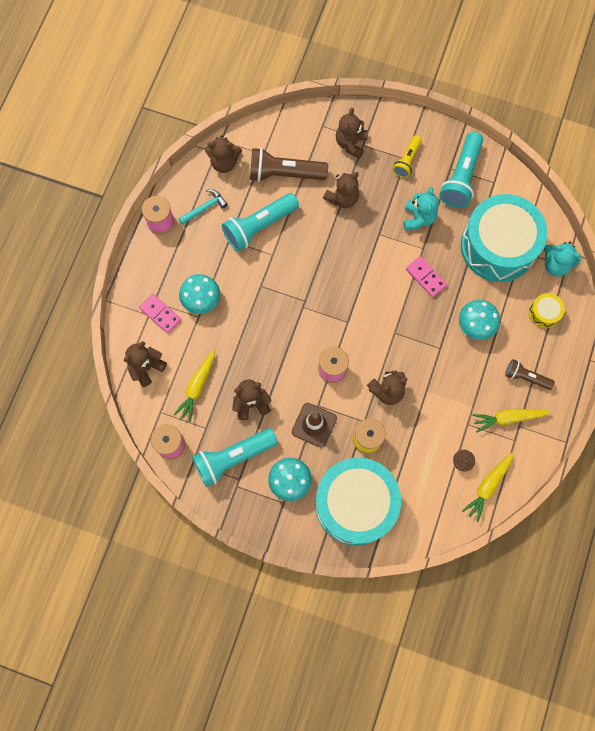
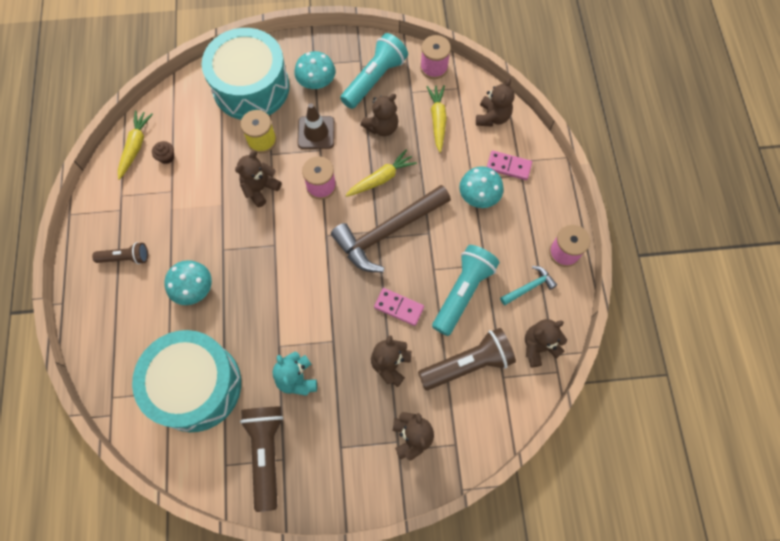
camera: 155 degrees right, 5 degrees down
turquoise hammer [179,189,228,225] -> turquoise hammer turned 150 degrees counterclockwise [500,266,557,305]
yellow flashlight [393,135,422,178] -> none
pink domino [406,256,447,297] -> pink domino moved to [374,288,424,326]
turquoise flashlight [439,132,483,208] -> brown flashlight [240,407,283,512]
yellow carrot [472,409,551,432] -> yellow carrot moved to [345,150,417,197]
yellow drum [529,293,565,328] -> none
turquoise teddy bear [544,241,581,277] -> none
none -> brown hammer [331,185,451,272]

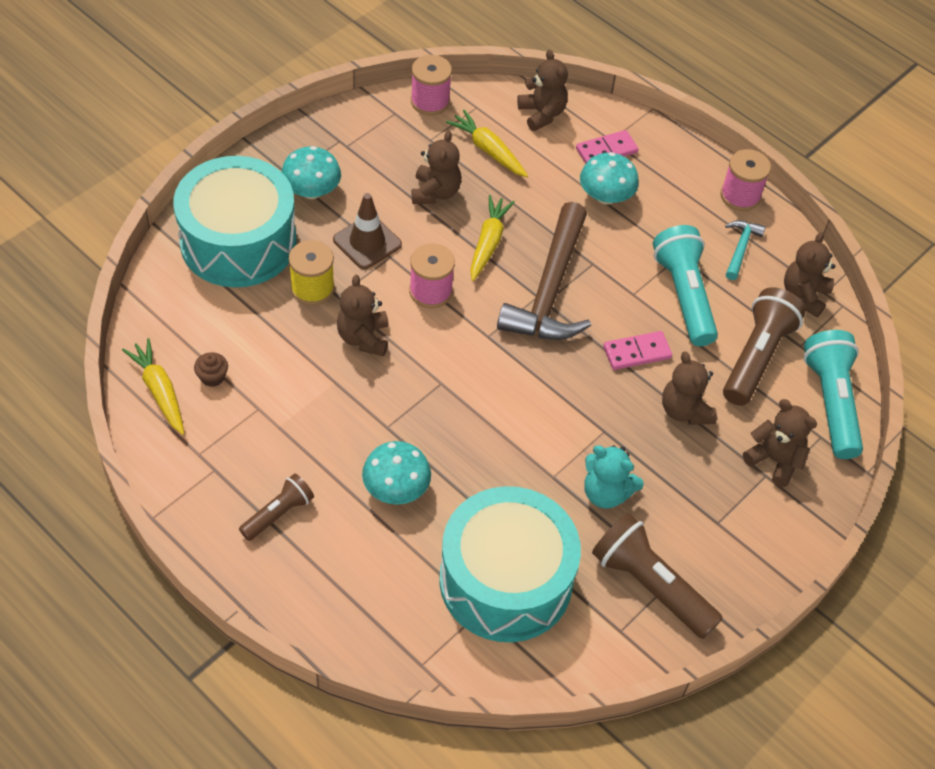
camera: 45 degrees left, 15 degrees down
turquoise flashlight [340,33,408,109] -> turquoise flashlight moved to [803,330,863,459]

